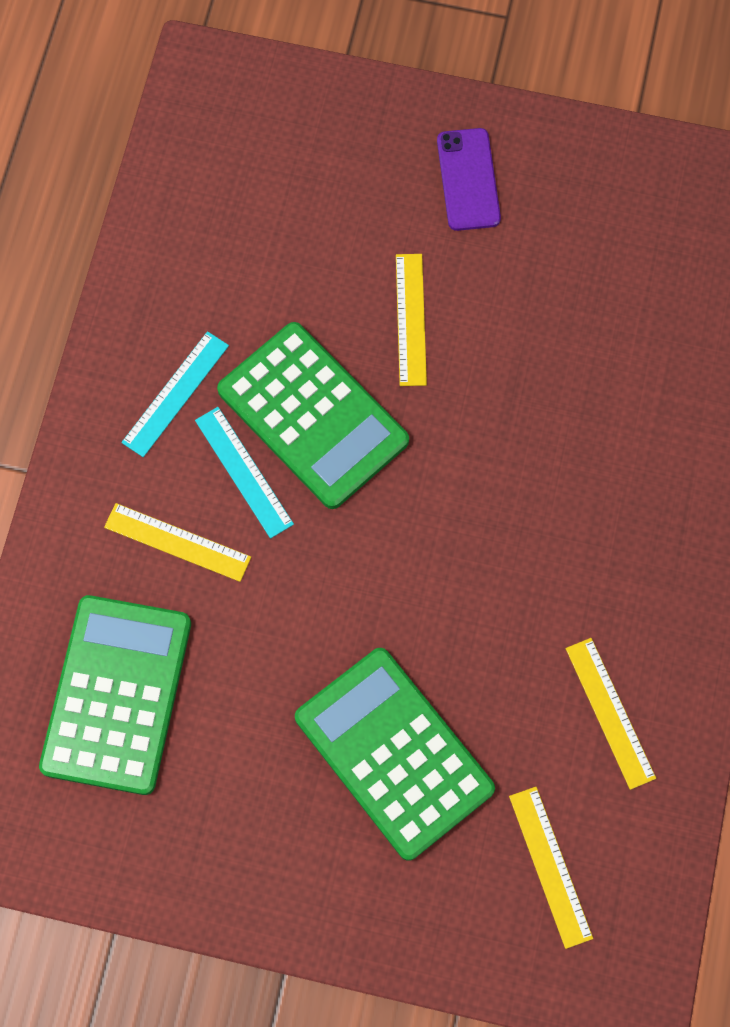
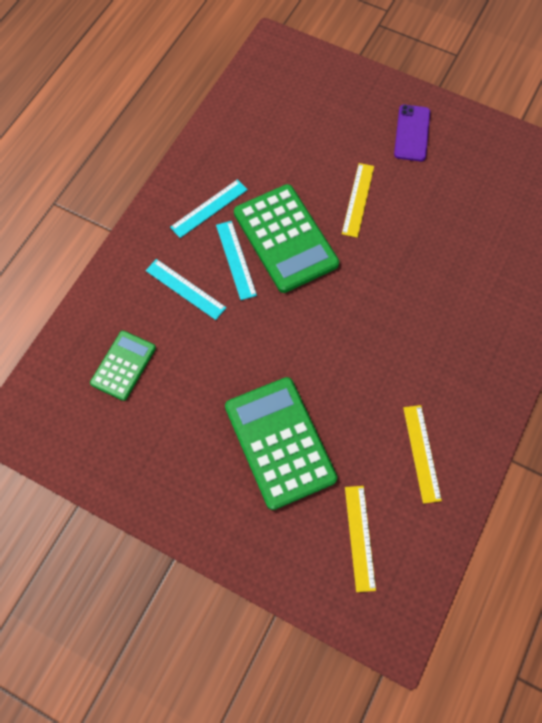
camera: 15 degrees right, 5 degrees down
green calculator [39,595,191,795] -> green calculator [90,331,156,401], size x0.57
yellow ruler [104,503,251,582] -> turquoise ruler [146,259,226,320]

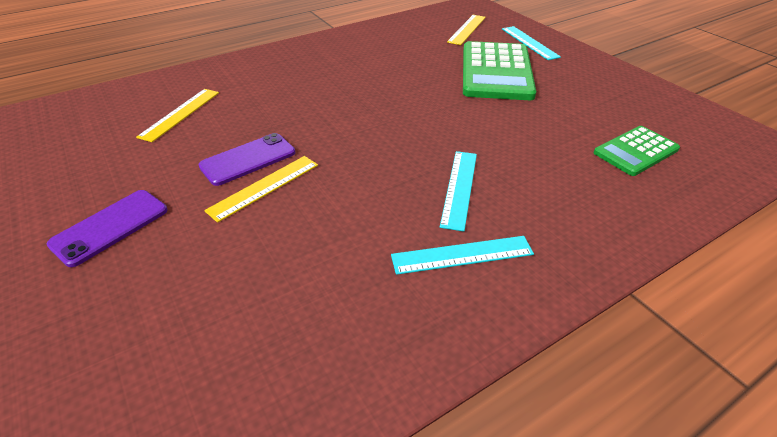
camera: 150 degrees left, 25 degrees down
turquoise ruler [146,259,226,320] -> turquoise ruler moved to [502,26,561,60]
green calculator [234,184,339,293] -> none
yellow ruler [403,405,442,504] -> yellow ruler moved to [136,89,219,142]
none -> purple phone [198,133,295,186]

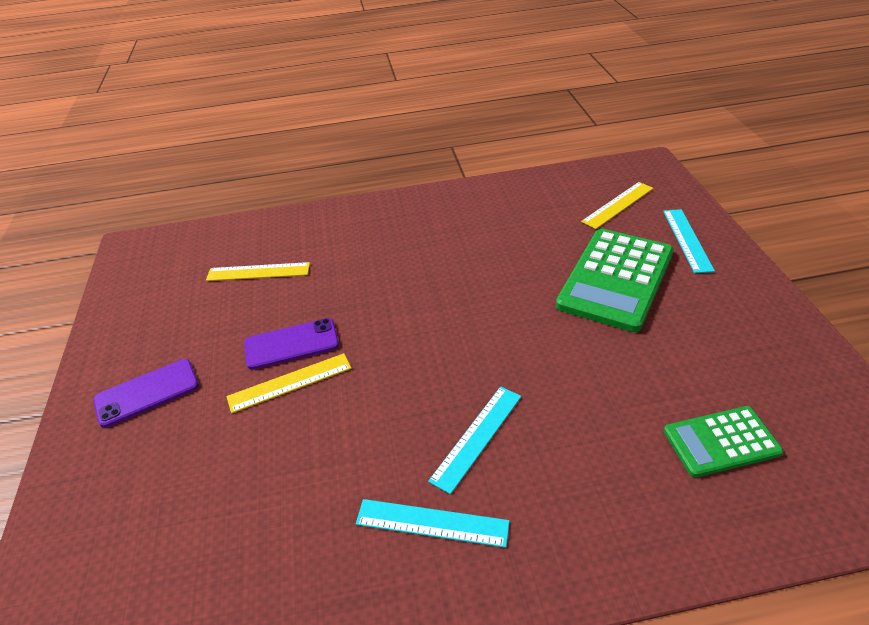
camera: 25 degrees right, 0 degrees up
yellow ruler [136,89,219,142] -> yellow ruler turned 45 degrees clockwise [206,262,310,281]

